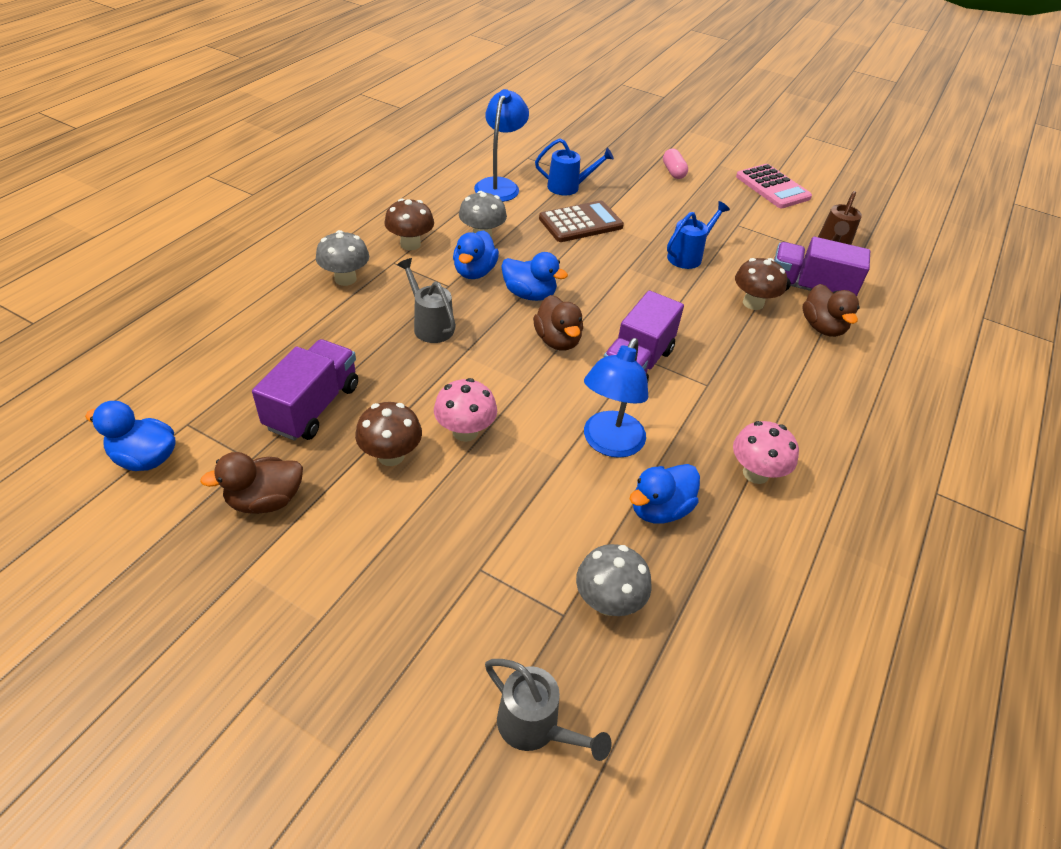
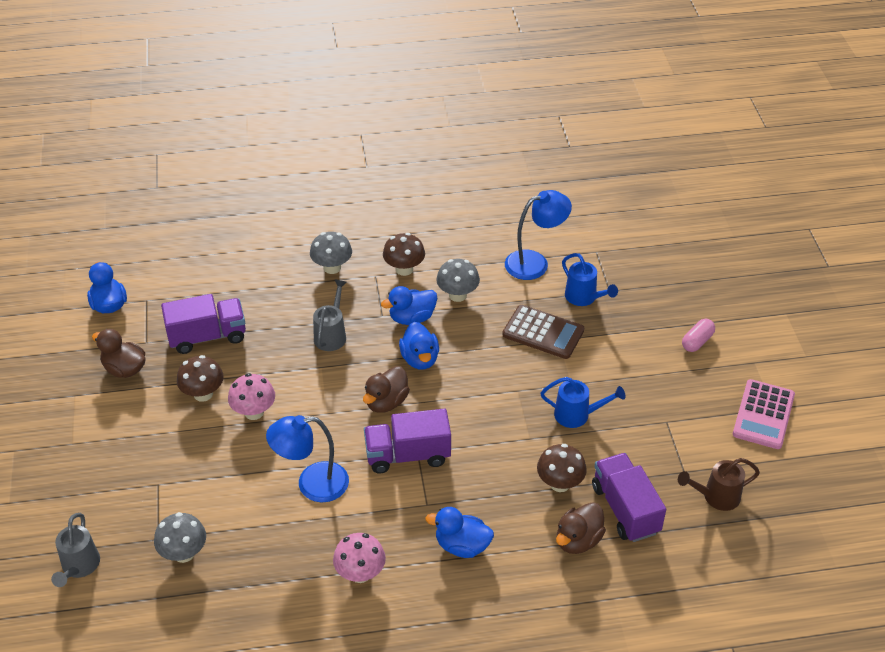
camera: 55 degrees right, 0 degrees up
blue duck [630,464,700,524] -> blue duck moved to [425,507,494,558]

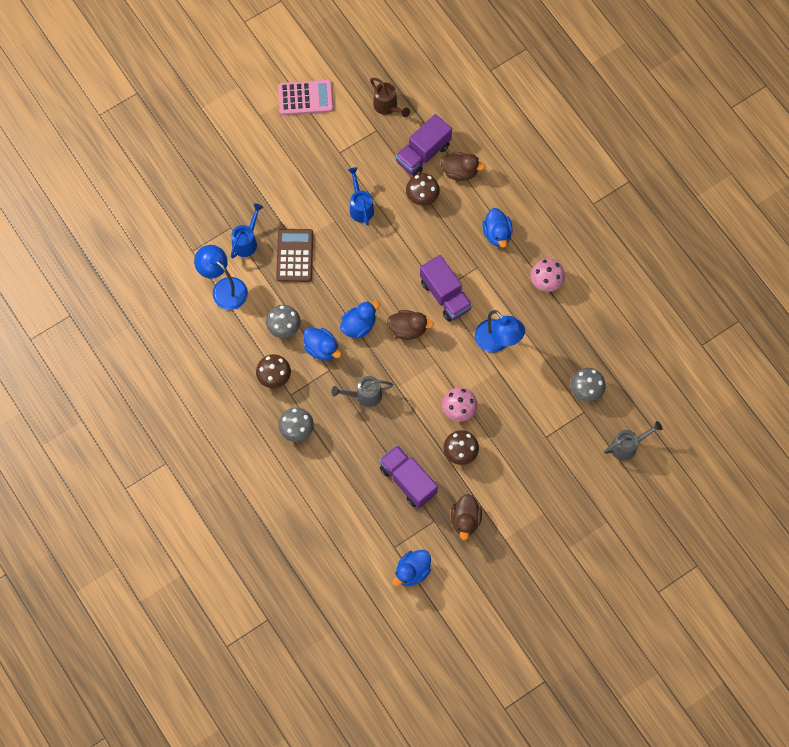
camera: 115 degrees left, 25 degrees up
pink capsule [682,319,715,352] -> none

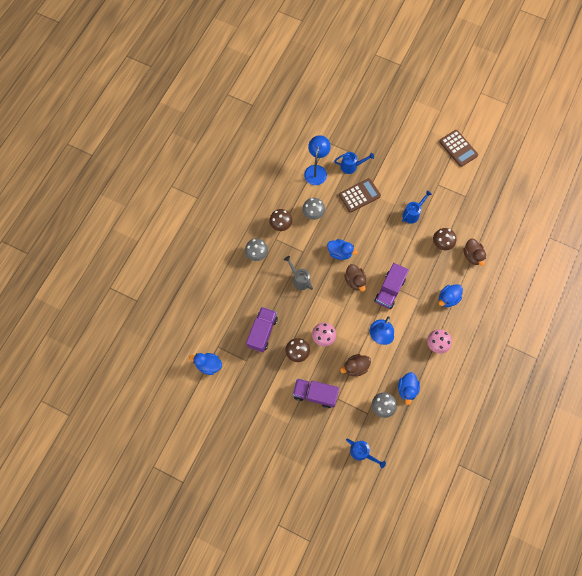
camera: 60 degrees right, 0 degrees up
pink calculator [278,80,334,115] -> brown calculator [439,130,478,167]
blue duck [303,327,342,361] -> blue duck moved to [398,372,420,405]
brown watering can [370,78,410,117] -> none
purple truck [395,114,452,176] -> purple truck moved to [293,378,339,408]
brown duck [451,494,482,540] -> brown duck moved to [340,354,371,376]
grey watering can [604,421,663,461] -> blue watering can [346,439,386,468]

